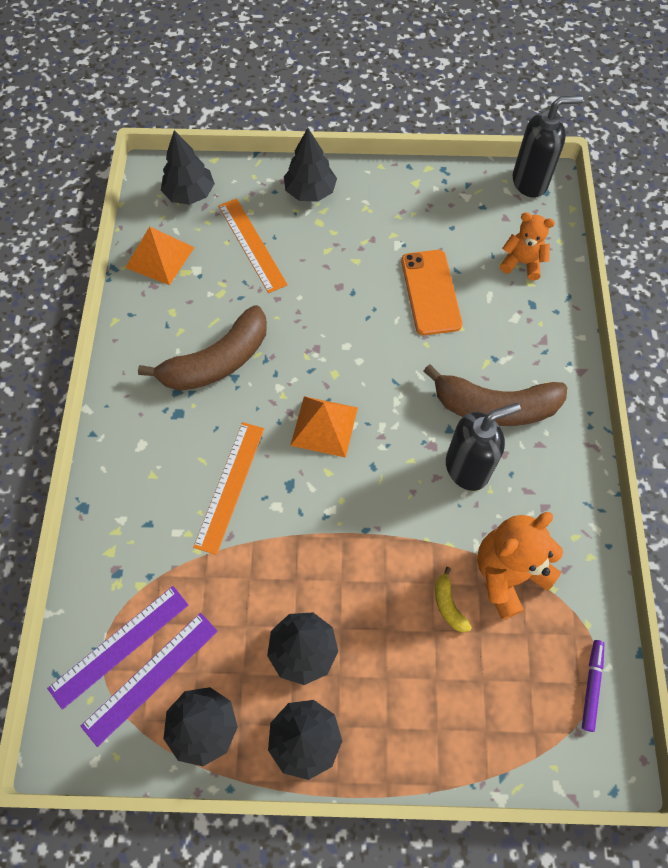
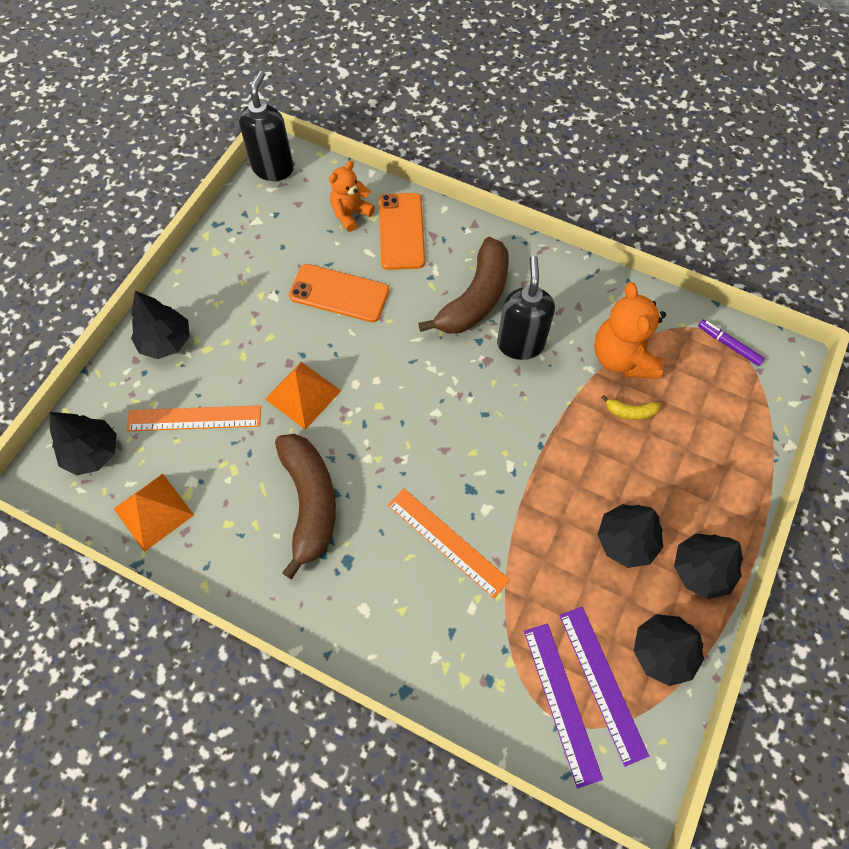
camera: 65 degrees left, 0 degrees up
orange pyramid [290,396,358,458] -> orange pyramid moved to [265,362,341,430]
none -> orange phone [379,193,425,270]

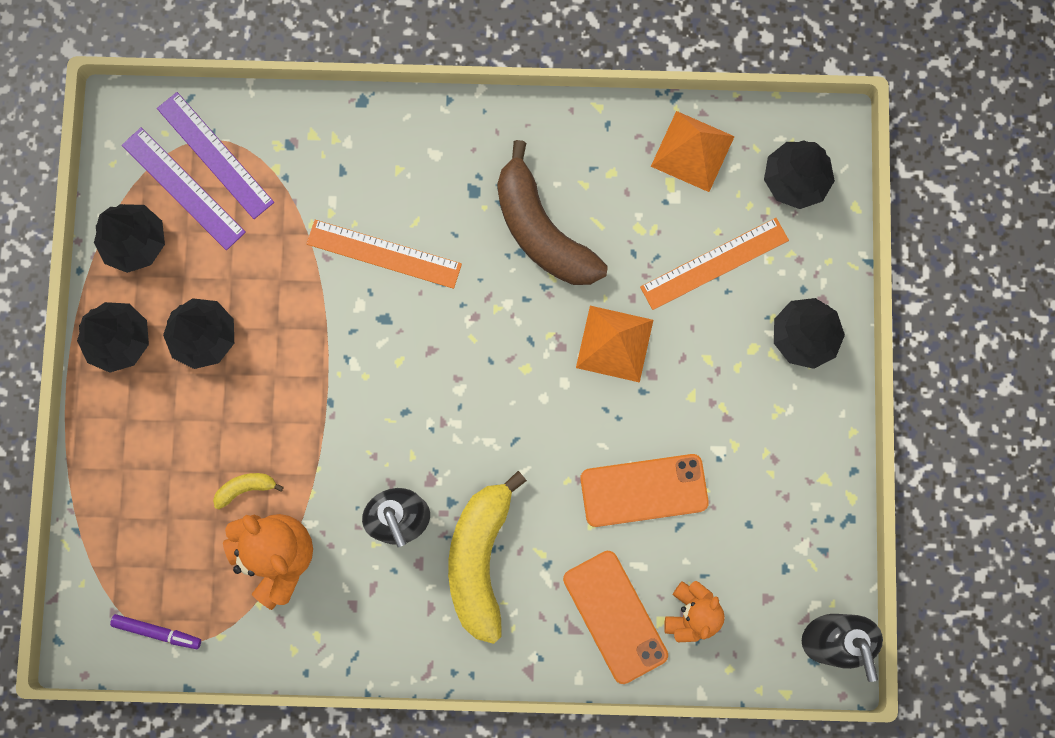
camera: 155 degrees right, 15 degrees up
brown banana [418,237,509,334] -> yellow banana [448,471,527,644]

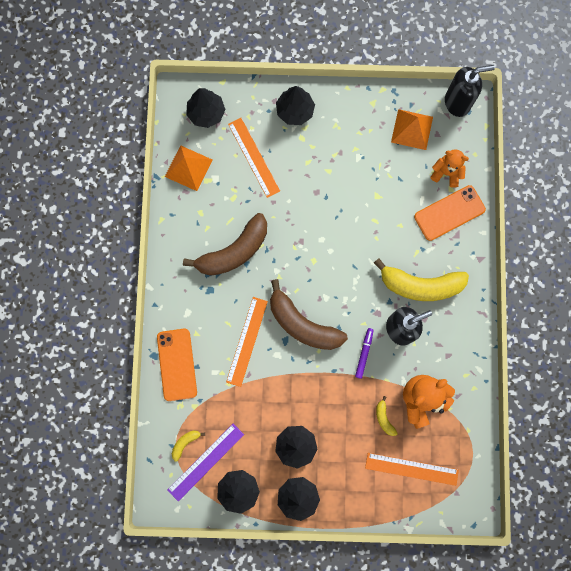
camera: 90 degrees left, 0 degrees up
purple marker [110,614,201,649] -> purple marker moved to [355,328,374,379]
purple ruler [157,92,274,219] -> yellow banana [172,431,205,462]
orange pyramid [576,306,653,383] -> orange pyramid moved to [391,109,433,150]
orange phone [580,454,709,527] -> orange phone moved to [157,329,197,401]
none -> brown banana [270,279,348,350]
none -> orange ruler [365,453,459,486]

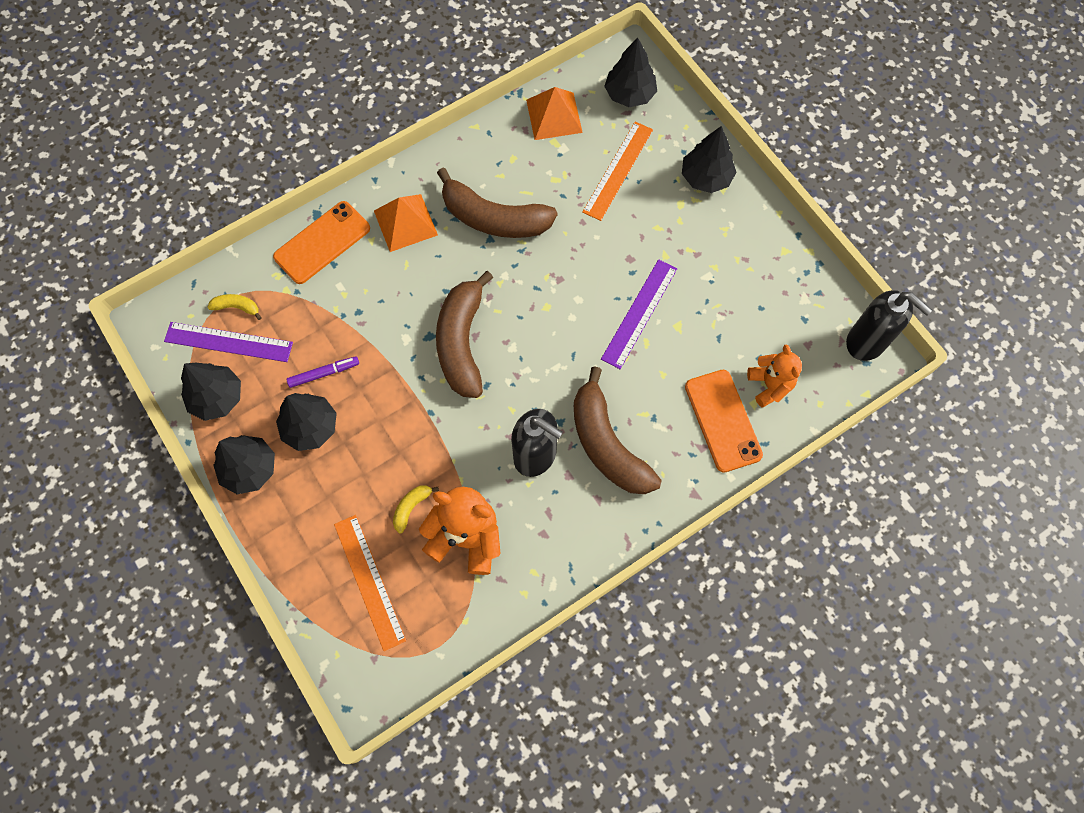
camera: 55 degrees right, 10 degrees down
orange ruler [226,297,268,387] -> none
purple marker [355,328,374,379] -> purple marker moved to [287,356,359,388]
yellow banana [374,258,469,301] -> brown banana [574,366,661,494]
orange pyramid [391,109,433,150] -> orange pyramid moved to [374,194,438,252]
orange phone [414,185,486,241] -> orange phone turned 45 degrees clockwise [685,370,763,473]
none -> purple ruler [601,259,677,369]

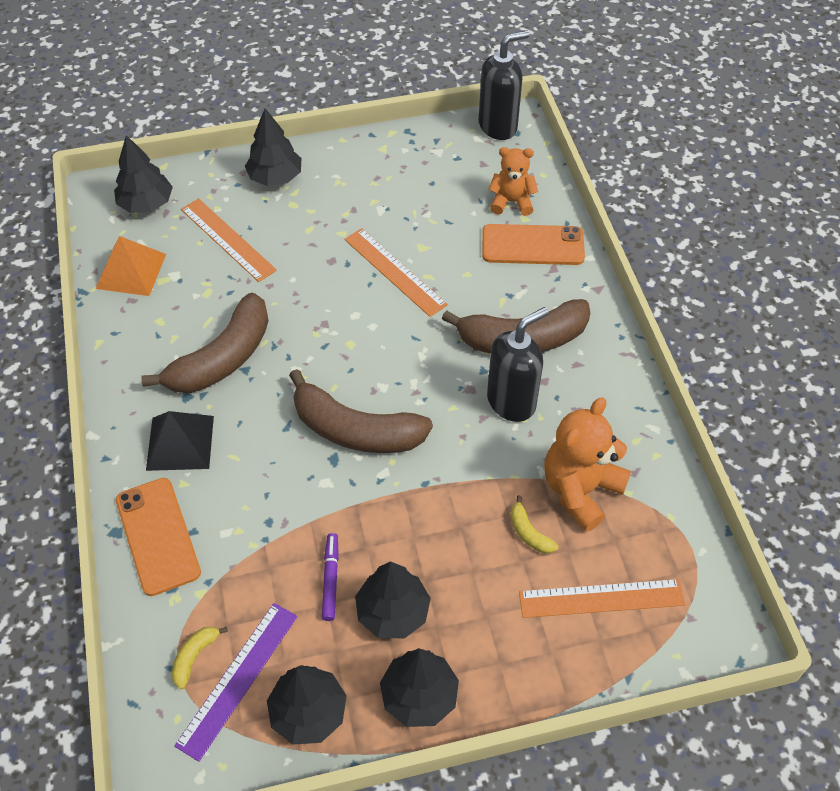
camera: 70 degrees left, 15 degrees down
orange pyramid [374,194,438,252] -> black pyramid [146,411,214,471]
purple ruler [601,259,677,369] -> orange ruler [344,228,448,317]

